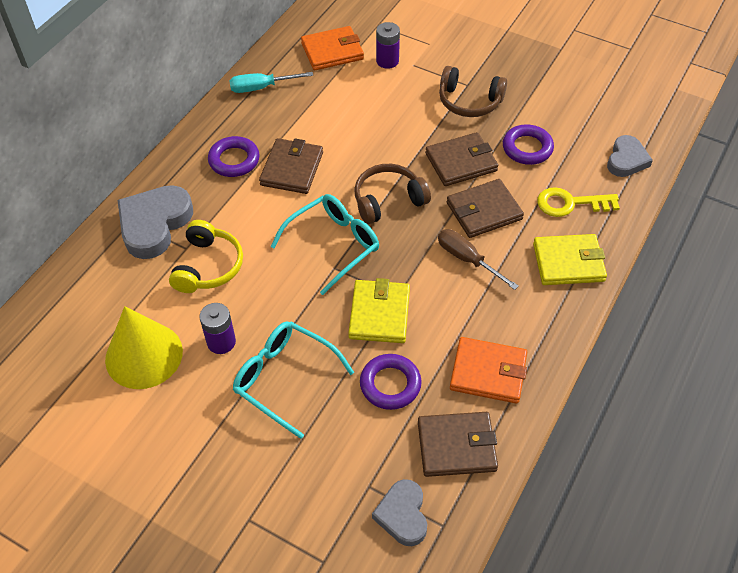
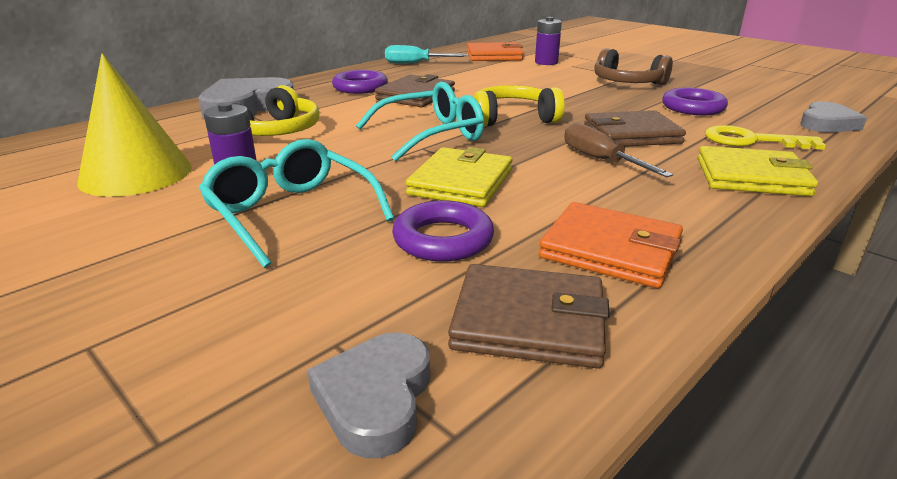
camera: 15 degrees right, 25 degrees down
brown headphones [354,164,431,224] -> yellow headphones [474,85,565,126]
brown wallet [425,132,498,186] -> none

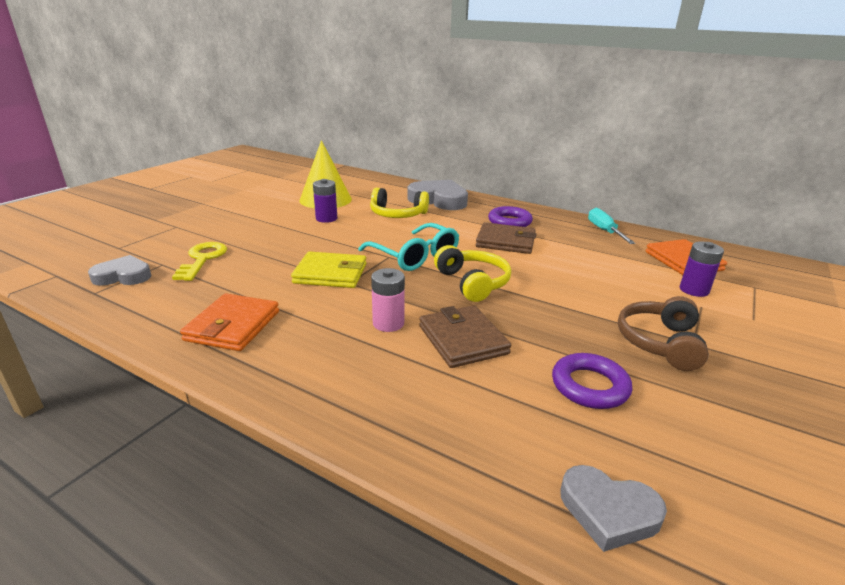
camera: 75 degrees right, 0 degrees up
turquoise glasses [199,139,394,268] -> none
purple ring [392,200,494,262] -> none
brown wallet [448,264,610,368] -> none
brown screwdriver [564,123,673,177] -> pink battery [371,268,405,332]
yellow wallet [697,146,818,196] -> none
yellow key [705,125,826,150] -> yellow key moved to [172,242,227,281]

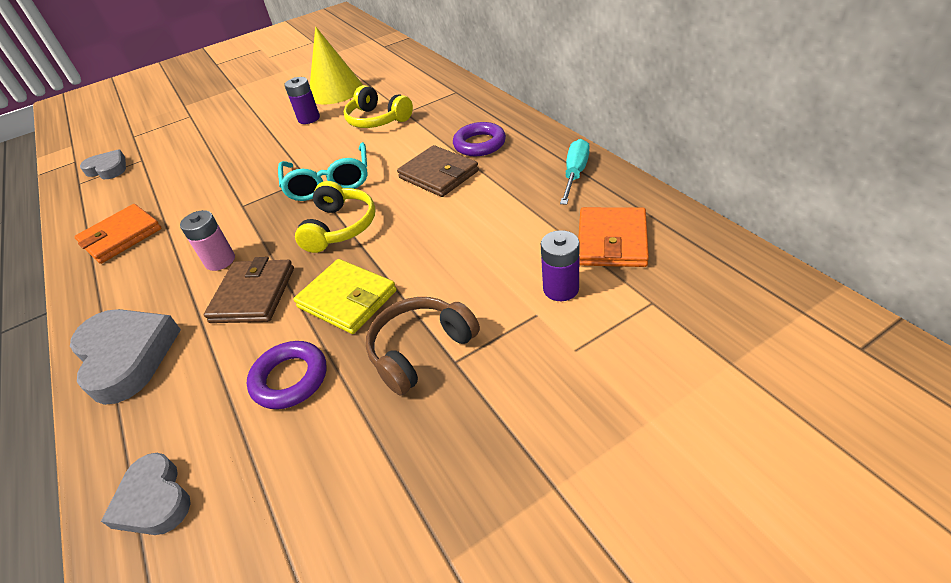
camera: 35 degrees right, 15 degrees up
yellow key [172,242,227,281] -> none
yellow wallet [291,251,366,288] -> yellow wallet moved to [293,259,397,334]
grey heart [407,180,468,210] -> grey heart moved to [70,309,181,405]

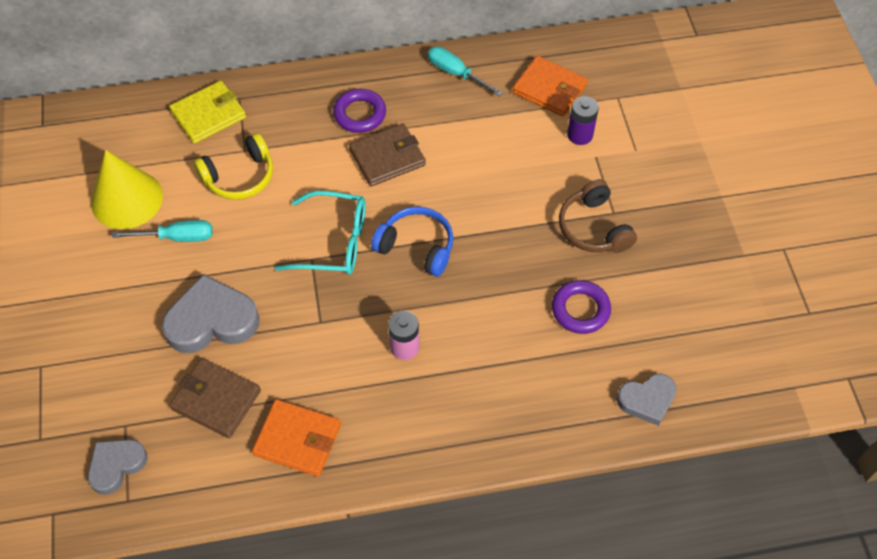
camera: 75 degrees left, 15 degrees up
grey heart [70,309,181,405] -> grey heart moved to [162,274,259,353]
orange wallet [74,204,161,264] -> orange wallet turned 45 degrees counterclockwise [252,399,341,477]
brown wallet [204,257,294,323] -> brown wallet moved to [169,358,261,438]
purple battery [284,77,320,124] -> turquoise screwdriver [112,220,213,242]
yellow wallet [293,259,397,334] -> yellow wallet moved to [169,81,246,144]
yellow headphones [295,181,376,253] -> blue headphones [371,207,453,277]

